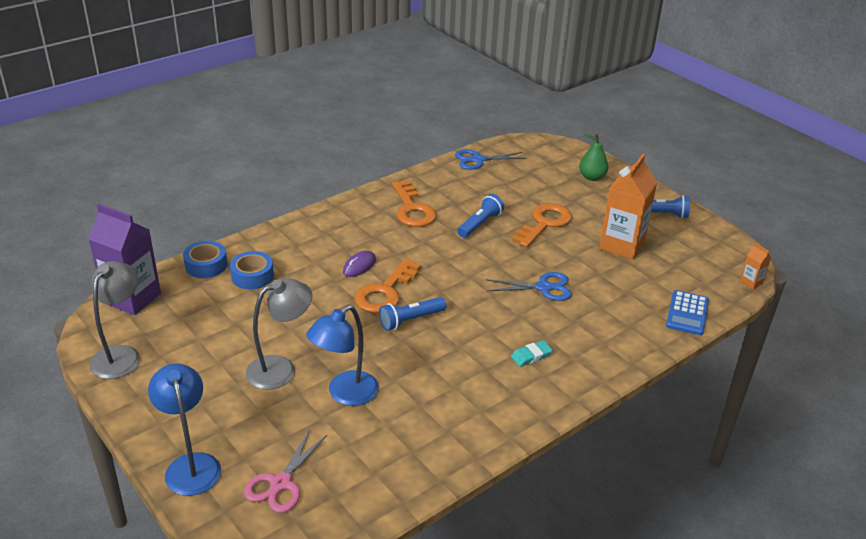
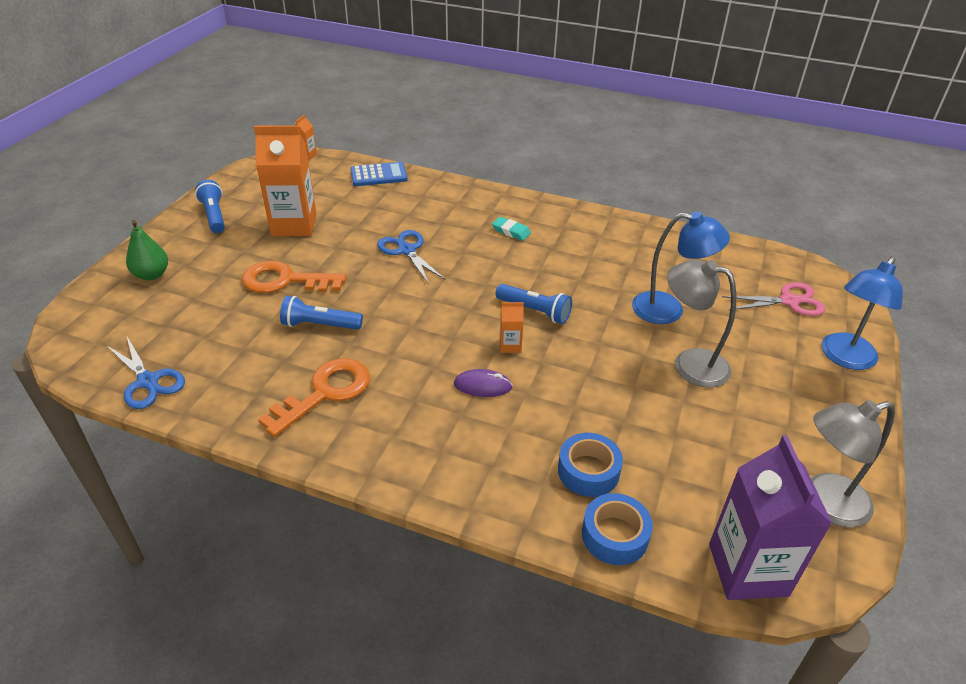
camera: 120 degrees left, 5 degrees up
orange key [354,258,421,313] -> orange carton [500,302,524,353]

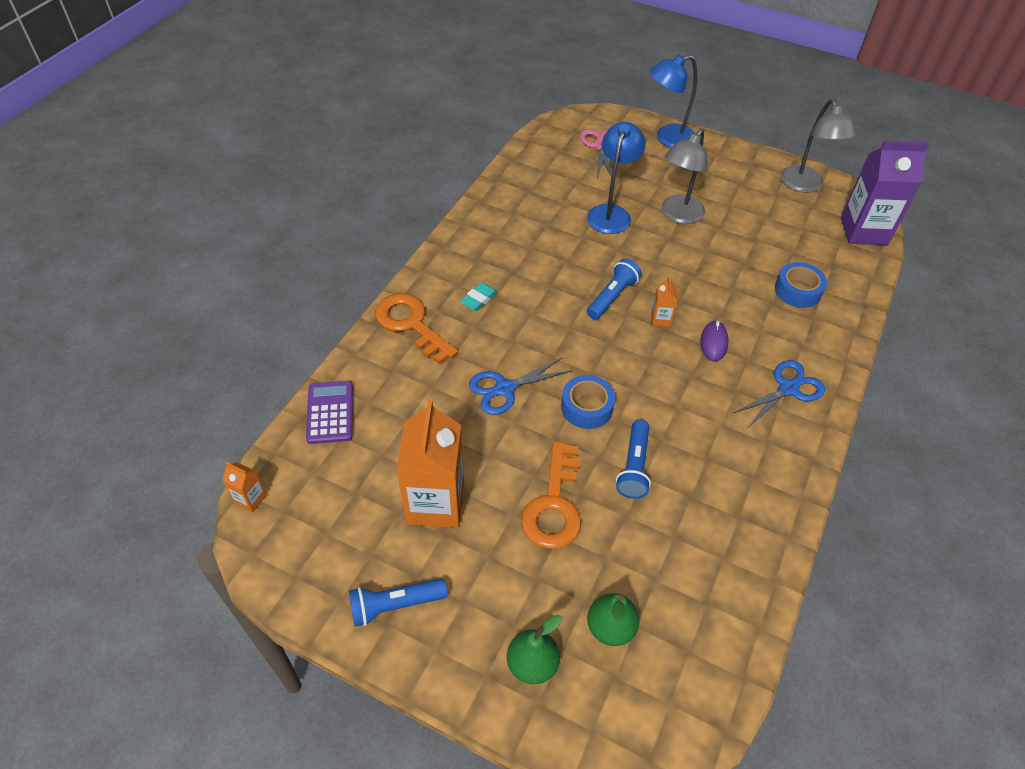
camera: 85 degrees left, 10 degrees up
blue scissors [106,337,185,409] -> blue scissors moved to [734,360,825,427]
orange key [258,358,370,437] -> orange key moved to [375,293,458,364]
blue calculator [351,162,407,186] -> purple calculator [306,381,353,444]
blue tape [582,493,653,565] -> blue tape moved to [561,375,615,429]
blue lamp [821,256,903,370] -> blue lamp turned 120 degrees clockwise [650,54,697,148]
none -> green pear [587,593,639,646]

